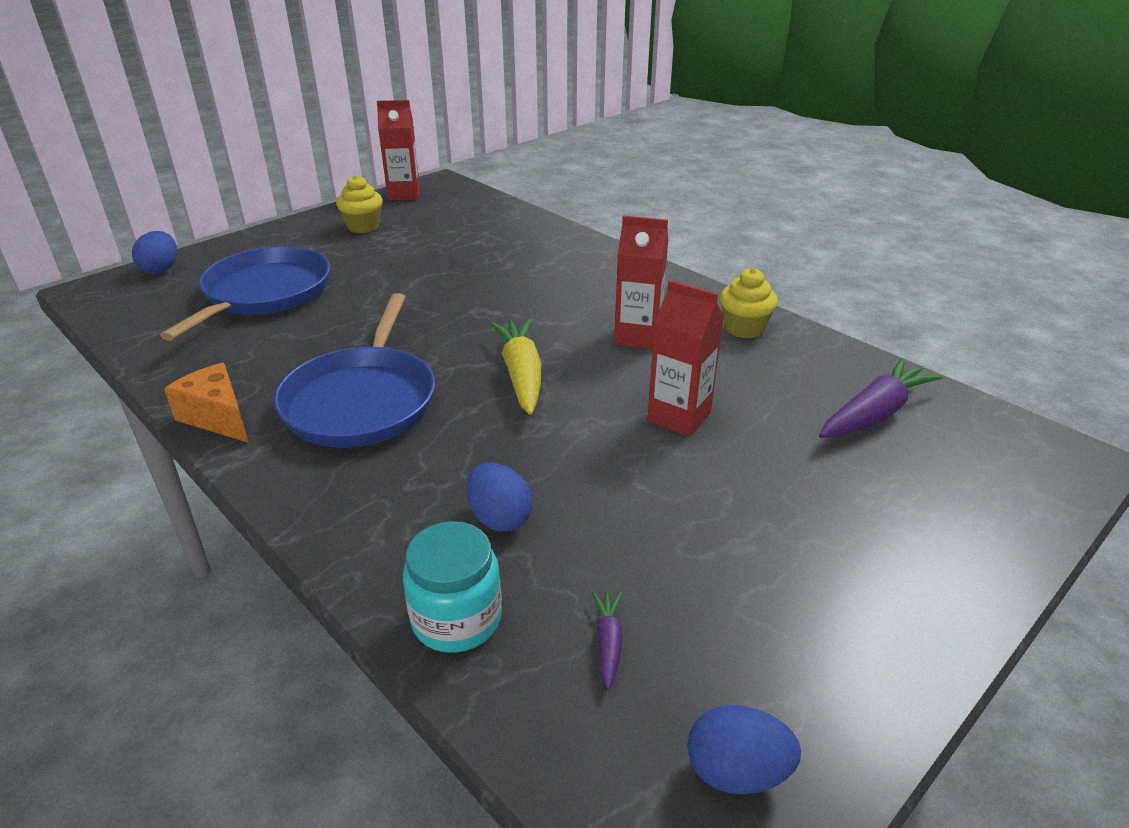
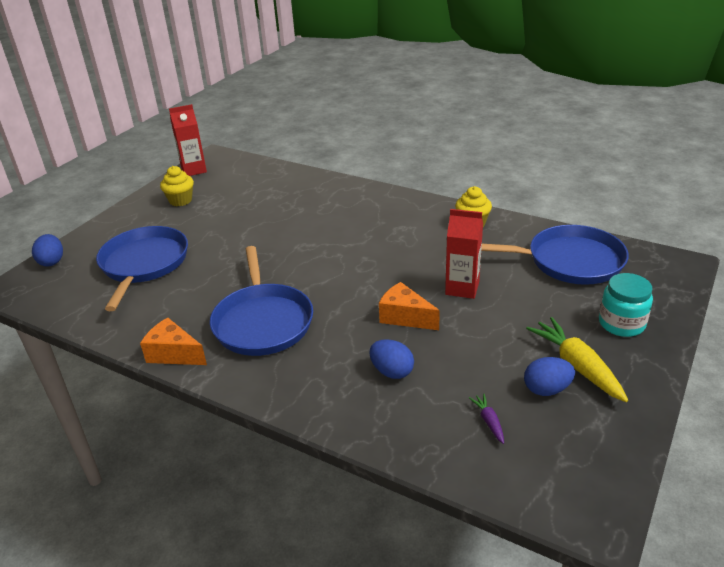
camera: 15 degrees left, 0 degrees up
turquoise jar [403,521,502,653] -> turquoise jar moved to [599,273,653,337]
yellow carrot [490,319,541,415] -> yellow carrot moved to [526,317,628,402]
red carton [614,216,668,349] -> none
blue egg [687,705,801,794] -> blue egg moved to [524,357,575,396]
purple carrot [819,358,944,438] -> blue pan [481,225,629,285]
none -> orange cheese [379,282,440,330]

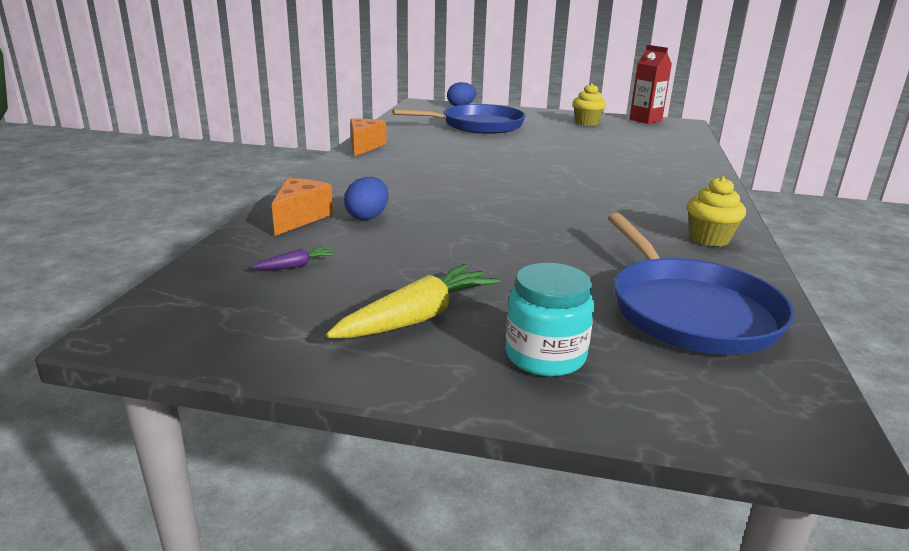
camera: 70 degrees right, 10 degrees down
blue pan [210,246,313,356] -> none
orange cheese [379,282,440,330] -> orange cheese moved to [272,178,333,236]
red carton [445,209,483,299] -> none
blue egg [524,357,575,396] -> none

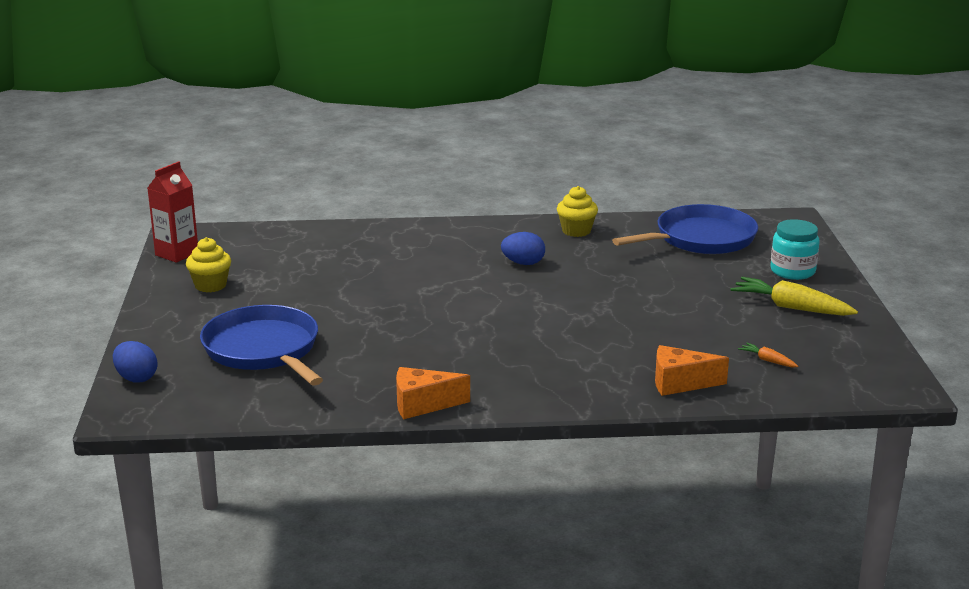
camera: 105 degrees left, 0 degrees up
purple carrot [252,246,335,270] -> orange carrot [738,342,798,367]
blue egg [344,177,389,220] -> blue egg moved to [501,232,545,265]

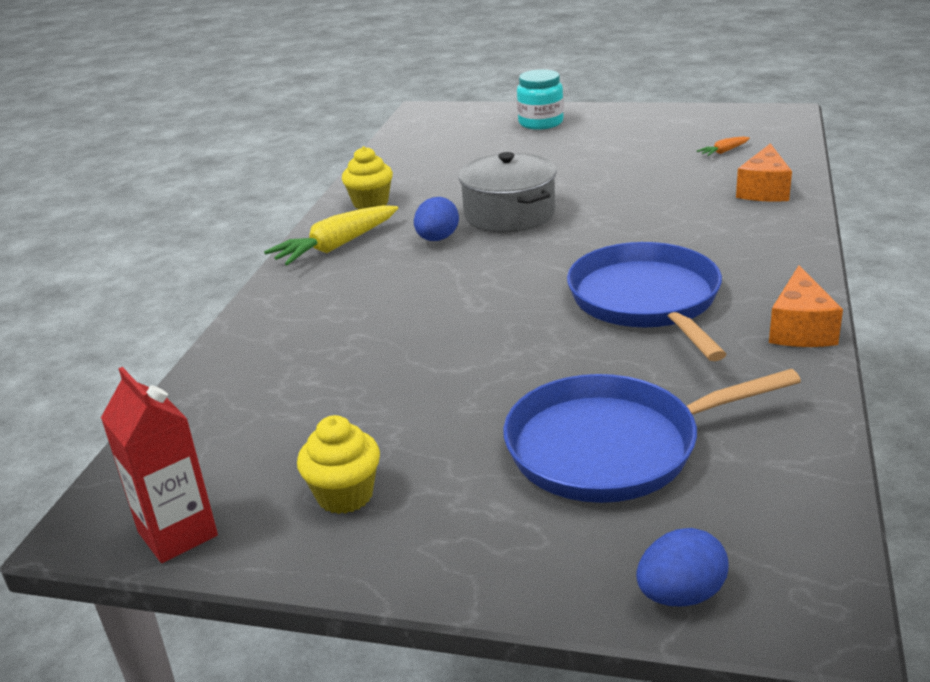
camera: 70 degrees left, 5 degrees up
blue pan [612,204,758,254] -> blue pan moved to [567,242,727,361]
yellow carrot [731,277,858,316] -> yellow carrot moved to [264,205,398,265]
none -> grey pot [458,152,557,232]

